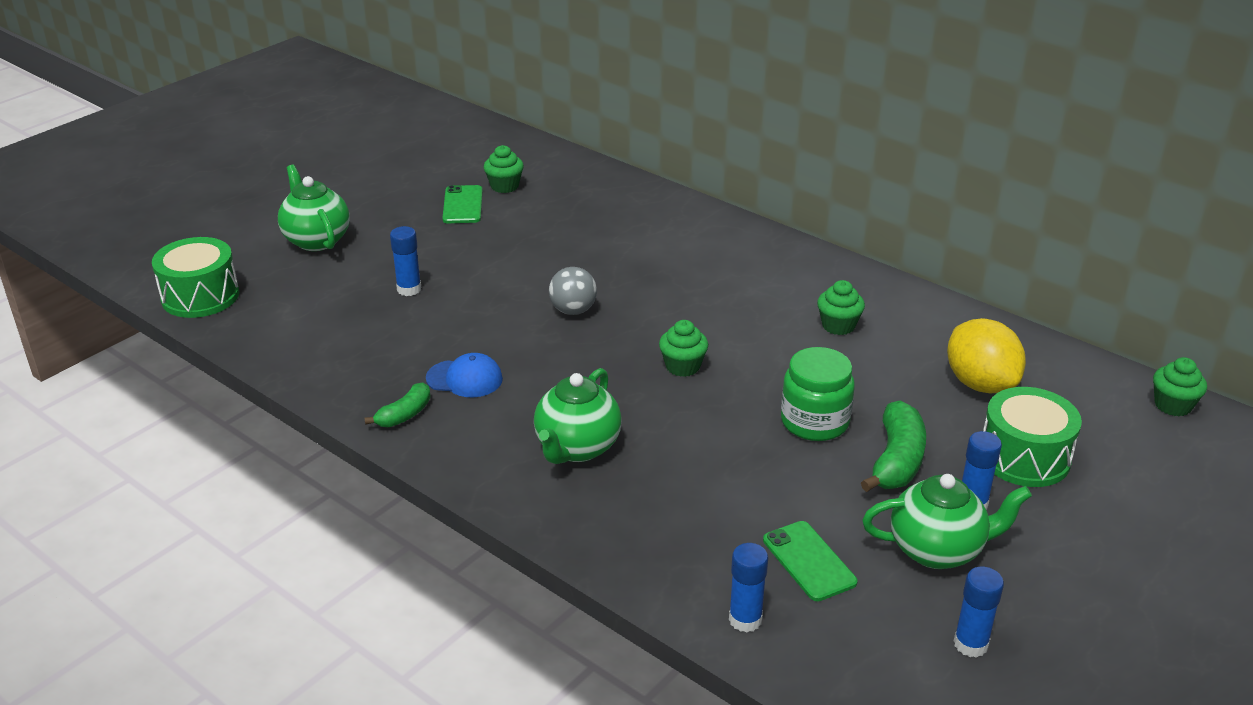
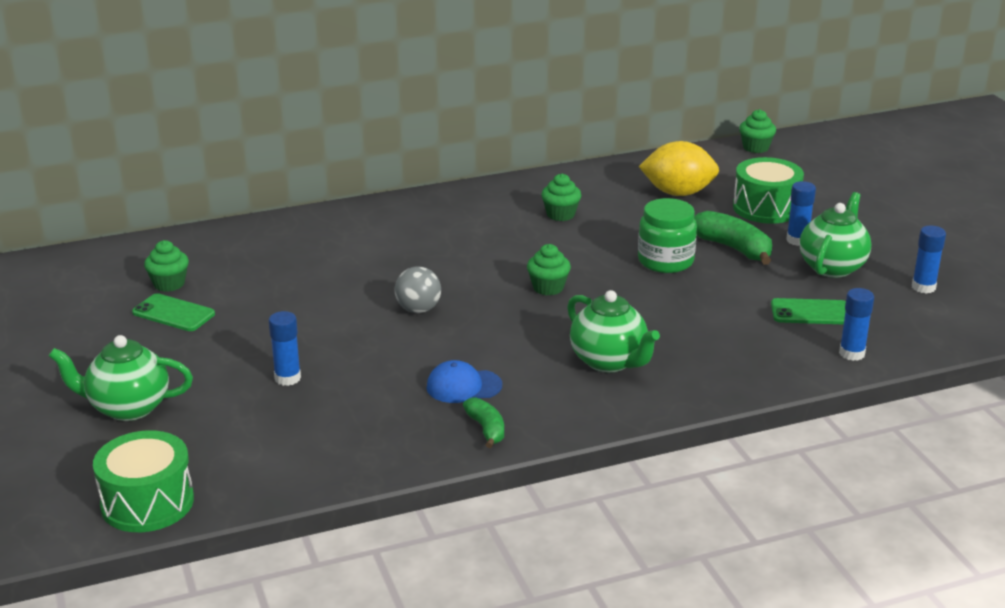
camera: 60 degrees left, 5 degrees down
blue cap [426,353,503,397] -> blue cap turned 135 degrees counterclockwise [426,360,502,403]

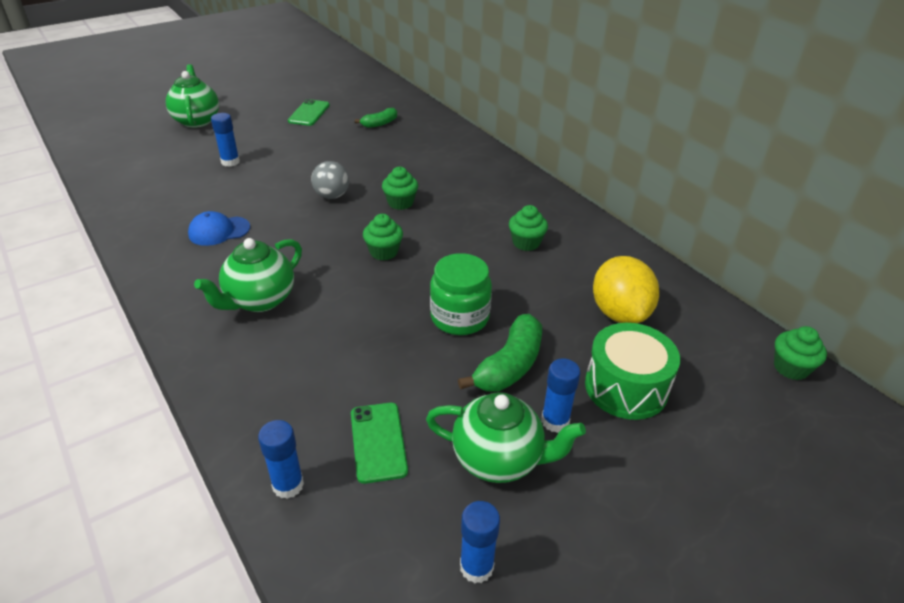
camera: 75 degrees right, 10 degrees up
green drum [93,430,194,532] -> none
green cupcake [144,240,189,292] -> green cupcake moved to [382,167,418,210]
blue cap [426,360,502,403] -> blue cap turned 90 degrees counterclockwise [188,211,250,246]
green banana [463,397,504,448] -> green banana moved to [355,108,397,128]

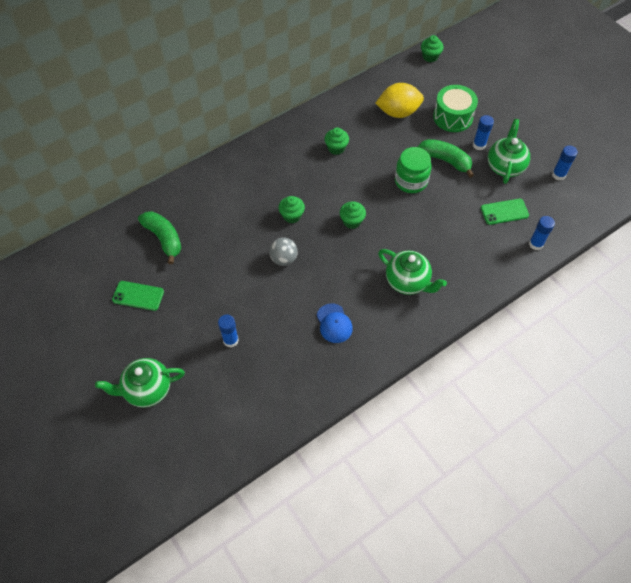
camera: 90 degrees left, 20 degrees up
green banana [355,108,397,128] -> green banana [138,211,181,264], size x1.65

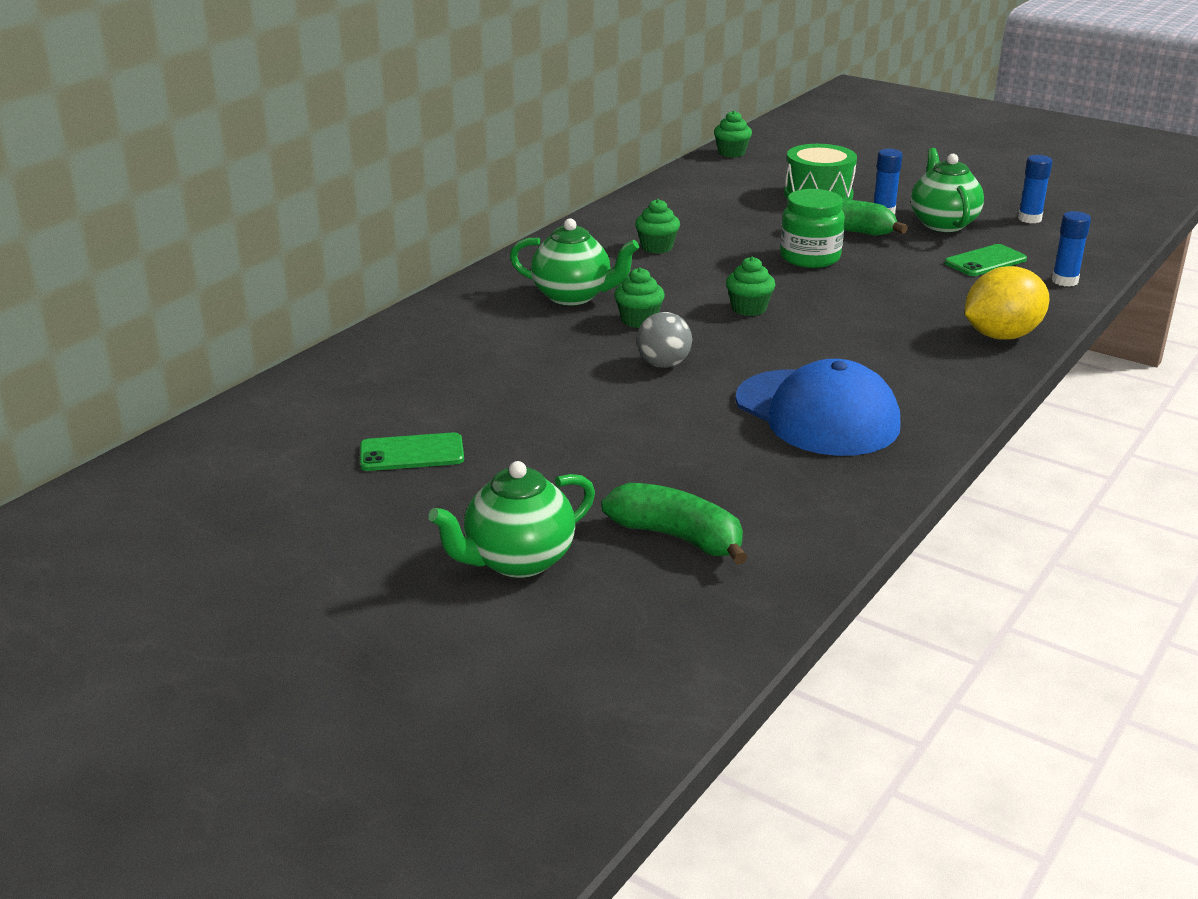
camera: 20 degrees left, 30 degrees down
green banana [138,211,181,264] -> green banana moved to [601,483,748,565]
blue glue stick [218,315,239,348] -> none
blue cap [317,303,353,343] -> blue cap [735,359,900,456], size x2.00
yellow lemon [376,83,424,118] -> yellow lemon moved to [965,266,1049,340]
green teapot [378,249,447,295] -> green teapot moved to [510,218,639,305]

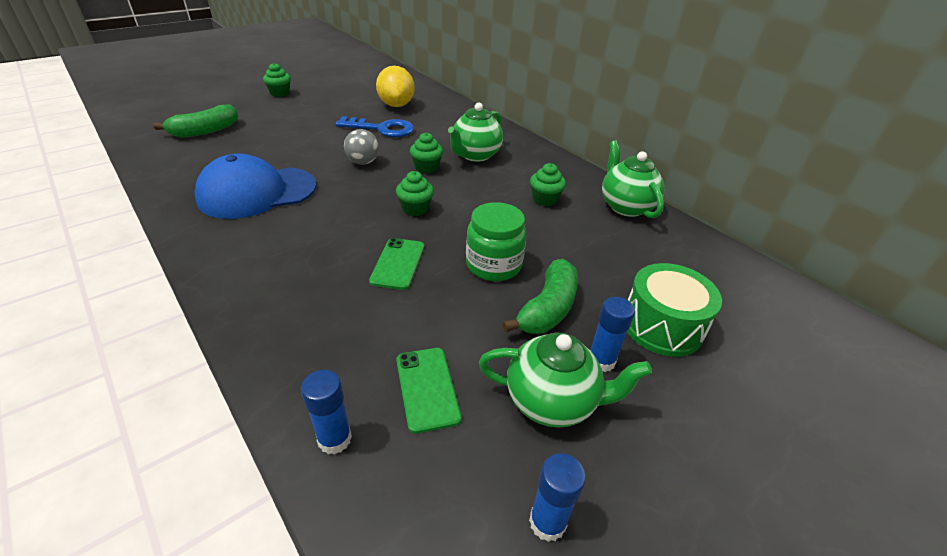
camera: 105 degrees right, 10 degrees up
green phone [360,432,464,471] -> green phone moved to [369,238,424,290]
green teapot [428,461,595,578] -> green teapot moved to [602,140,665,218]
green cupcake [714,111,752,157] -> green cupcake moved to [263,63,291,97]
yellow lemon [965,266,1049,340] -> yellow lemon moved to [376,66,415,107]
none -> blue key [335,116,414,137]

